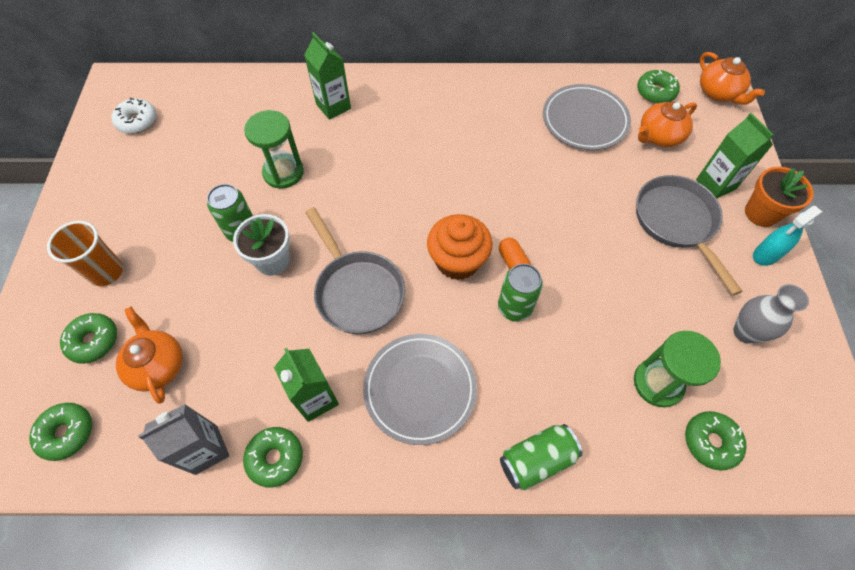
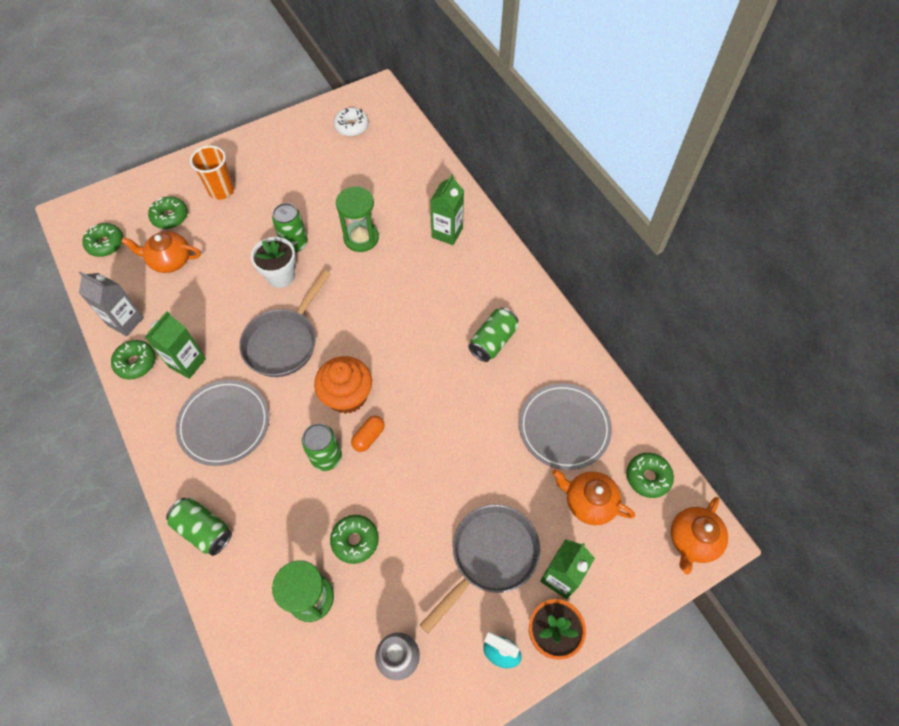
camera: 60 degrees right, 0 degrees up
orange teapot [116,307,183,403] -> orange teapot turned 120 degrees counterclockwise [121,231,201,273]
green donut [685,411,747,471] -> green donut moved to [330,515,379,564]
none -> green can [468,308,518,362]

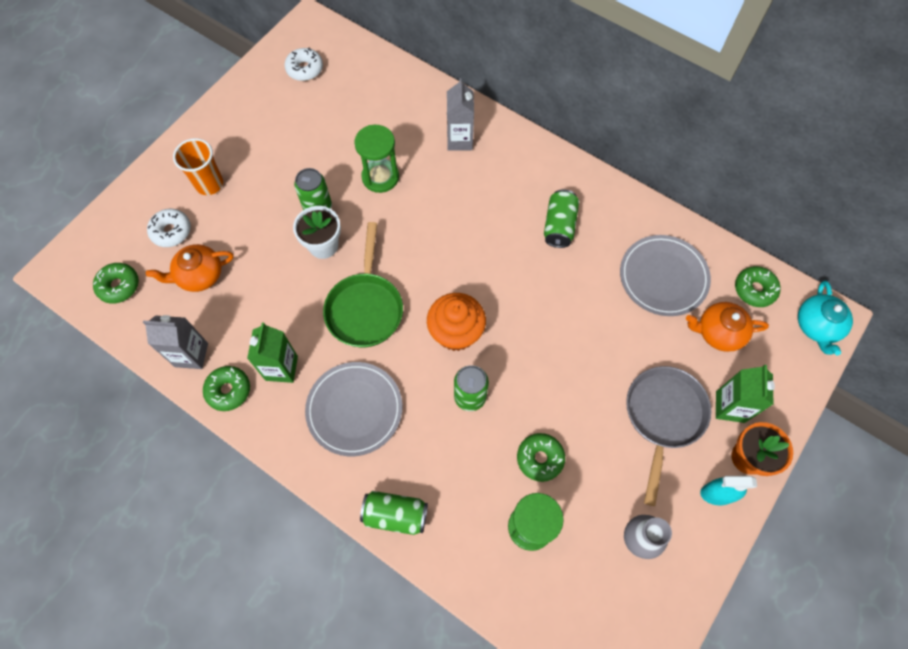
camera: 25 degrees left, 5 degrees up
green donut [148,196,188,229] -> white donut [147,209,191,247]
grey pan [239,270,330,377] -> green pan [323,222,403,348]
orange capsule [351,416,385,452] -> none
green carton [430,174,464,245] -> grey carton [447,78,474,151]
orange teapot [671,497,728,574] -> turquoise teapot [798,281,853,355]

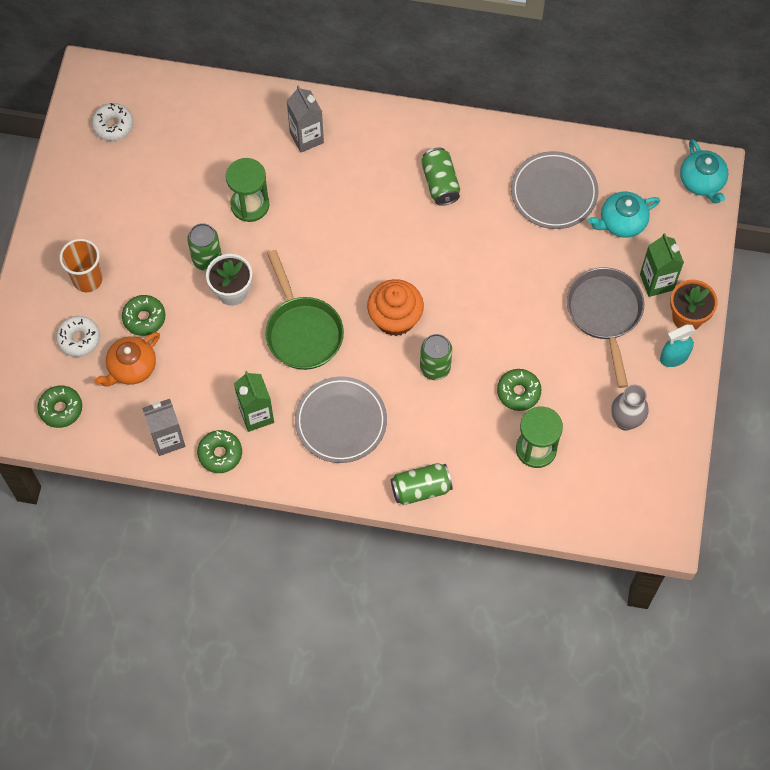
camera: 25 degrees left, 0 degrees up
orange teapot [686,302,769,352] -> turquoise teapot [588,191,660,238]
green donut [735,266,781,307] -> green donut moved to [122,295,165,336]

